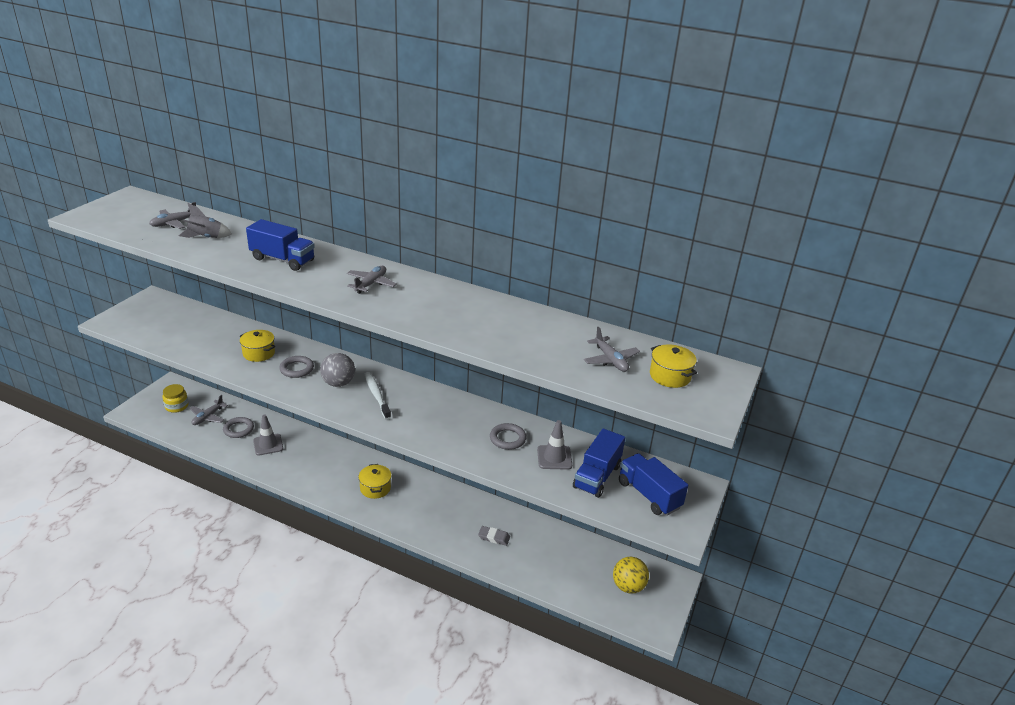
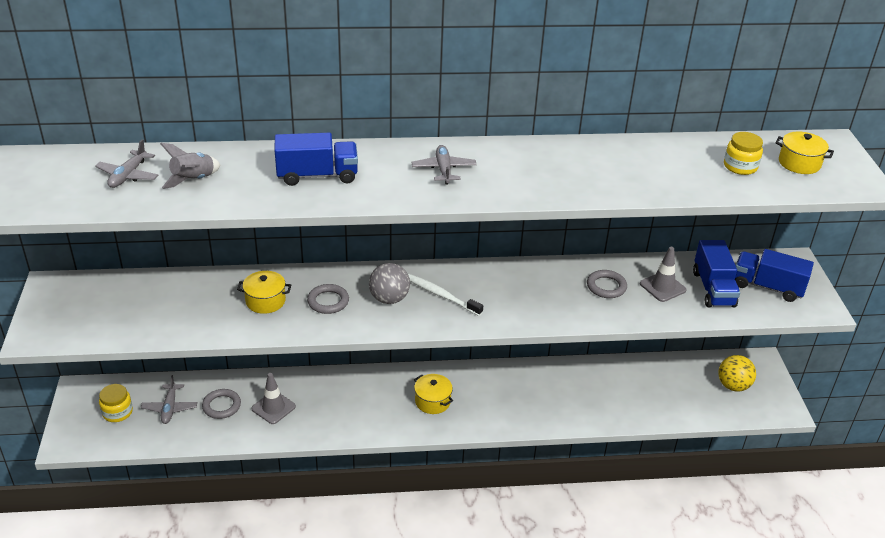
camera: 30 degrees left, 5 degrees up
grey eraser [478,526,510,546] -> none
grey plane [584,327,640,372] -> yellow jar [724,132,763,175]

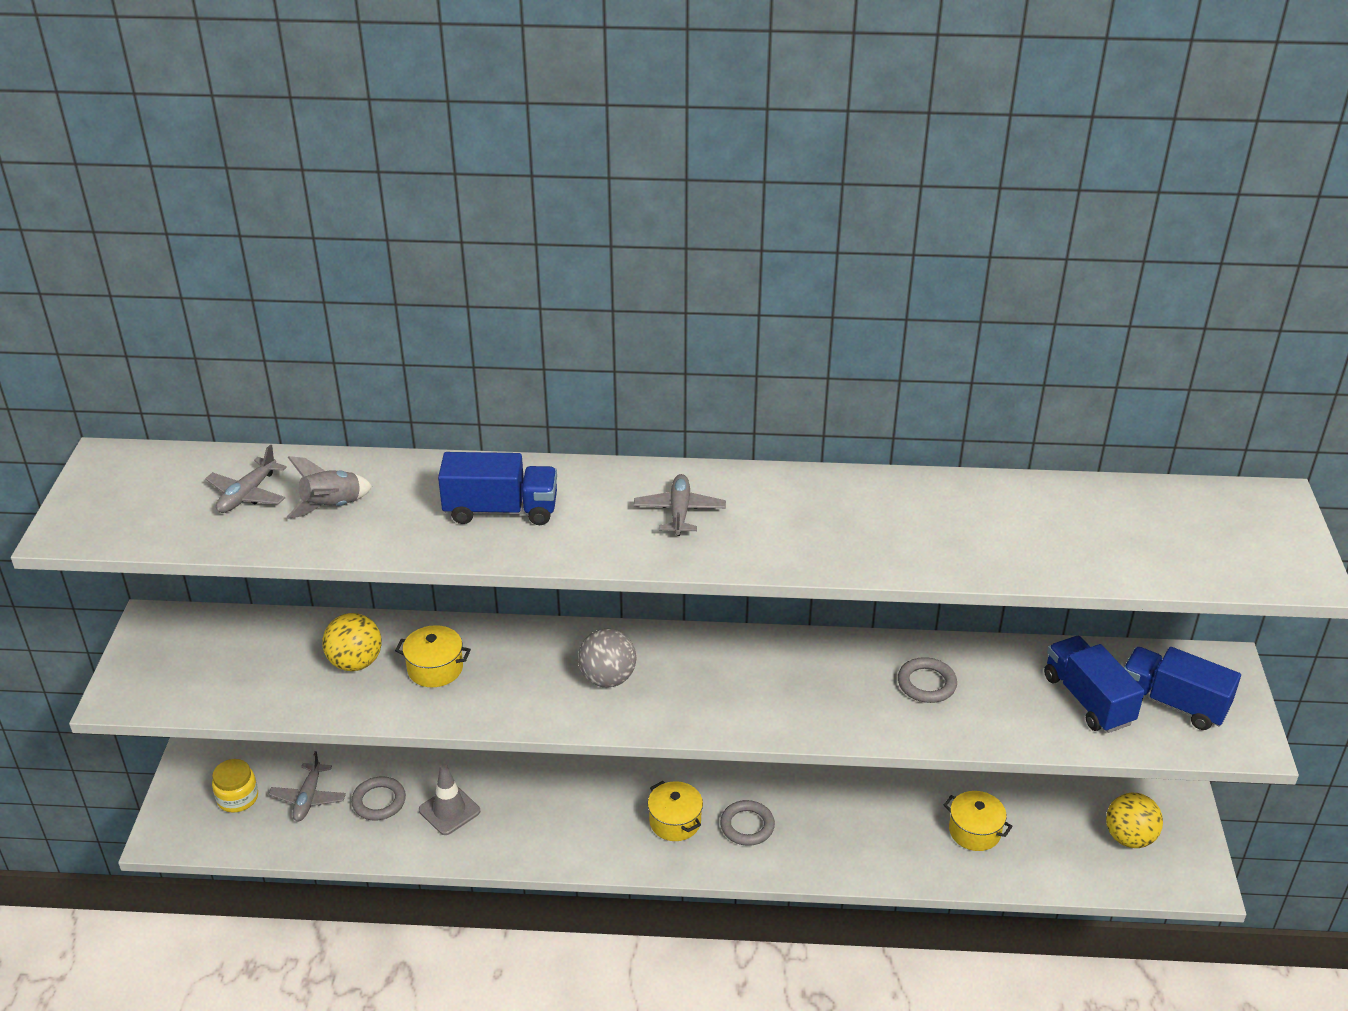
camera: 10 degrees right, 0 degrees up
grey ring [307,284,349,314] -> grey ring moved to [720,800,775,846]
white toothbrush [408,274,483,316] -> none
grey traffic cone [640,247,687,302] -> none
blue truck [693,240,740,308] -> blue truck turned 150 degrees clockwise [1044,636,1145,733]
yellow jar [724,132,763,175] -> none
yellow pot [775,132,834,174] -> yellow pot moved to [944,791,1013,851]
none -> yellow ball [323,613,381,671]

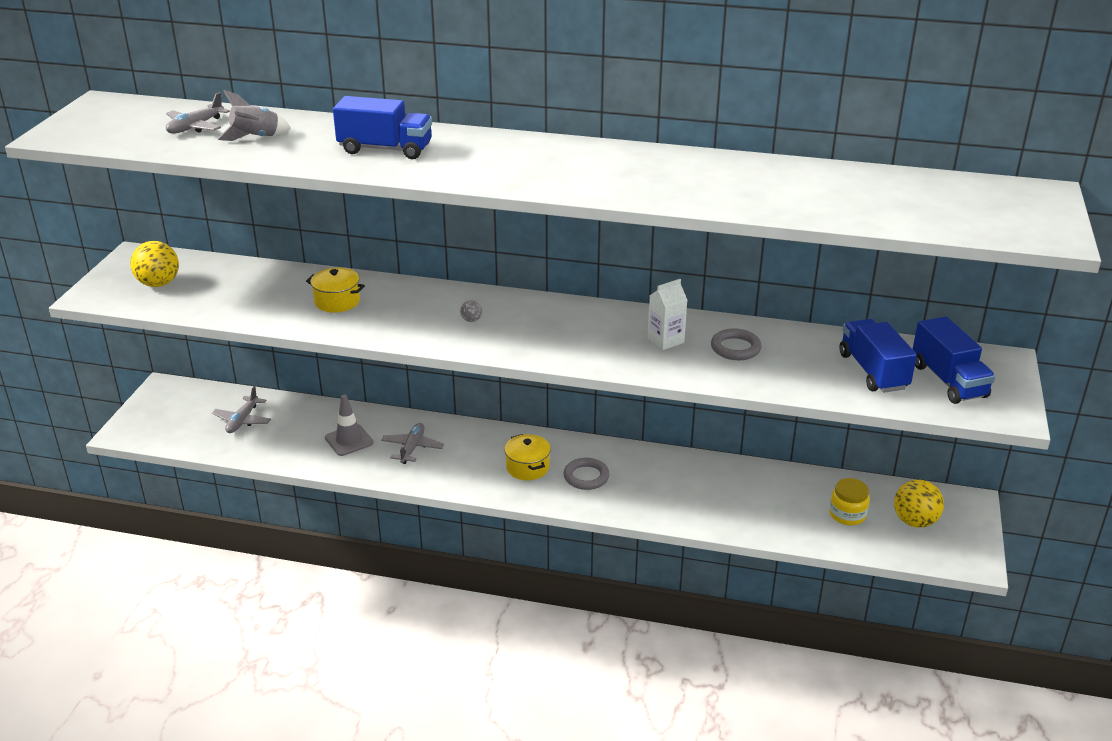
camera: 10 degrees right, 5 degrees down
yellow jar [212,759,258,813] -> yellow jar moved to [829,478,870,525]
yellow ball [323,613,381,671] -> yellow ball moved to [130,241,179,287]
grey ring [351,776,406,821] -> none
grey ball [578,629,636,687] -> grey ball [460,300,482,322], size x0.45
grey plane [634,474,726,536] -> grey plane moved to [381,423,444,464]
yellow pot [944,791,1013,851] -> none
blue truck [1123,647,1241,730] -> blue truck turned 150 degrees counterclockwise [913,316,995,404]
none -> white carton [647,279,687,350]

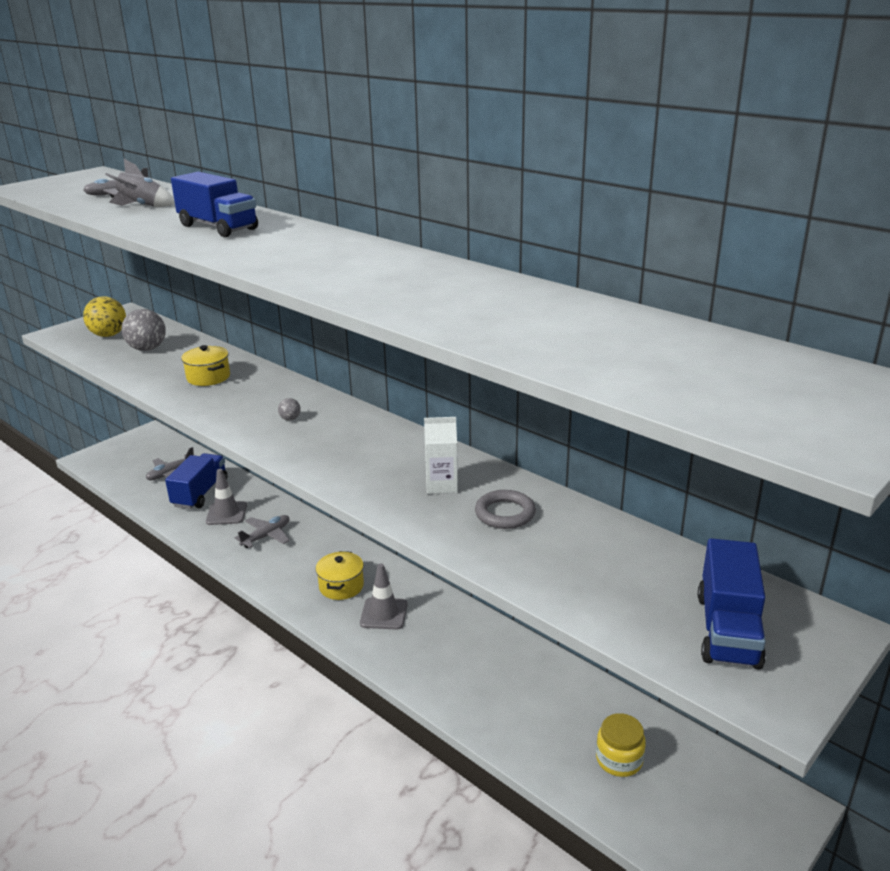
camera: 30 degrees right, 5 degrees down
grey ring [564,458,610,490] -> grey traffic cone [360,563,408,630]
blue truck [839,319,917,393] -> blue truck moved to [165,453,228,509]
yellow ball [894,480,944,528] -> none
none -> grey ball [122,309,166,351]

